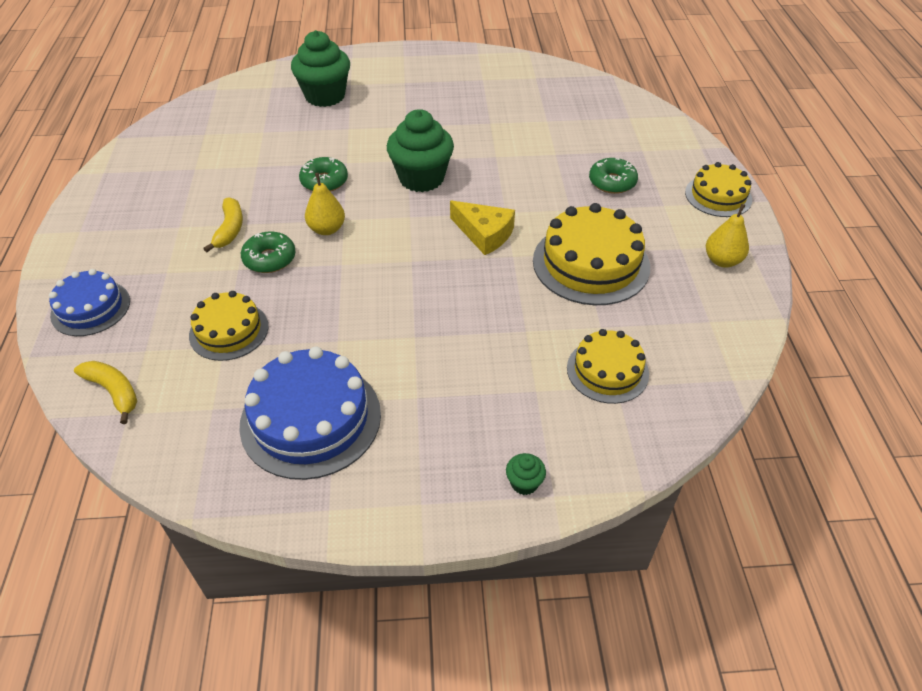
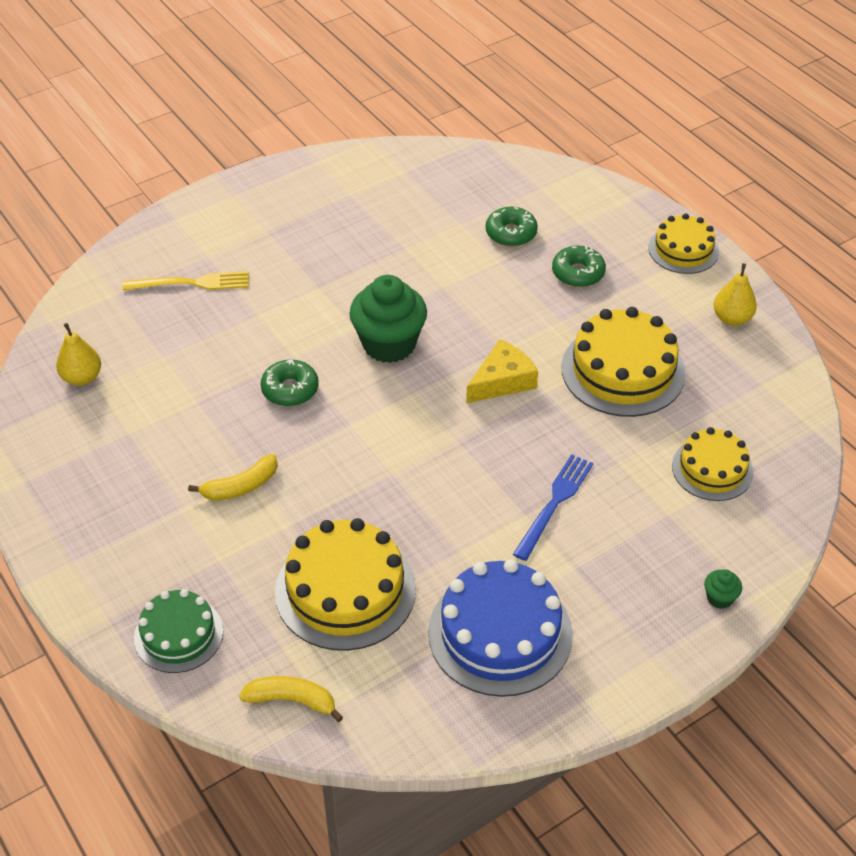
camera: 30 degrees left, 0 degrees up
blue cake [49,269,130,336] -> green cake [134,589,223,673]
yellow cake [189,291,269,361] -> yellow cake [275,518,416,651], size x1.63
yellow banana [203,197,243,252] -> yellow banana turned 90 degrees clockwise [188,454,278,501]
green donut [241,232,296,273] -> green donut moved to [486,207,538,247]
green cupcake [291,30,350,107] -> yellow fork [122,271,249,290]
yellow pear [305,173,345,235] -> yellow pear moved to [56,323,101,386]
yellow cheese [450,200,515,255] -> yellow cheese turned 45 degrees counterclockwise [466,339,538,403]
none -> blue fork [513,454,593,561]

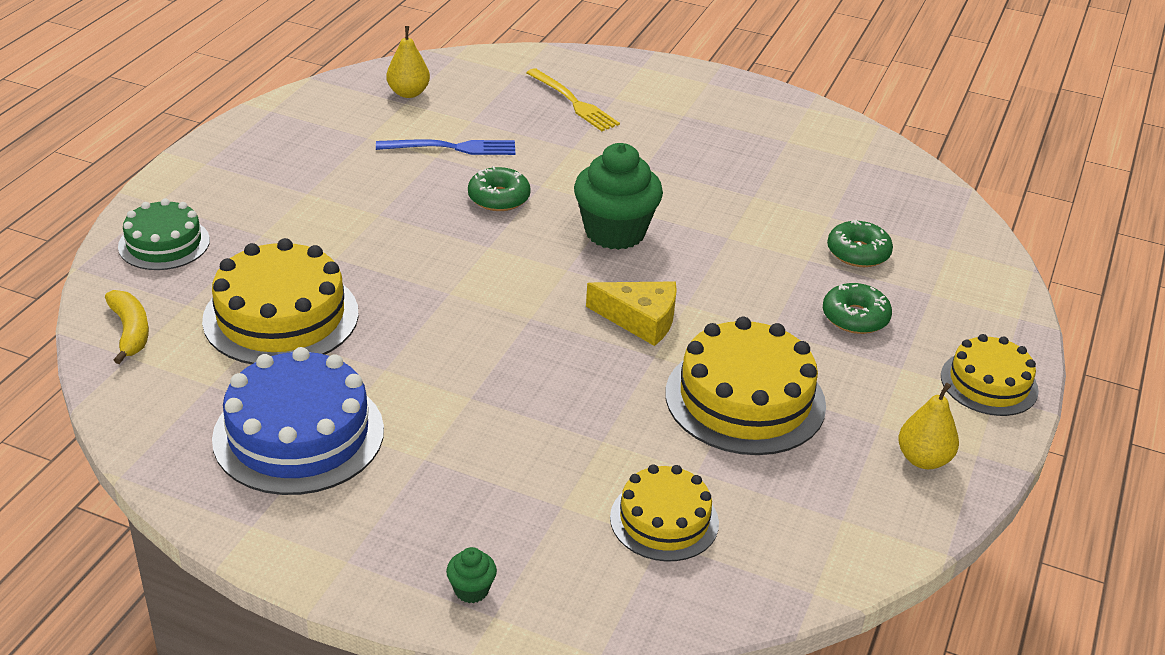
camera: 55 degrees right, 10 degrees down
yellow banana [188,454,278,501] -> none
blue fork [513,454,593,561] -> blue fork moved to [376,139,515,155]

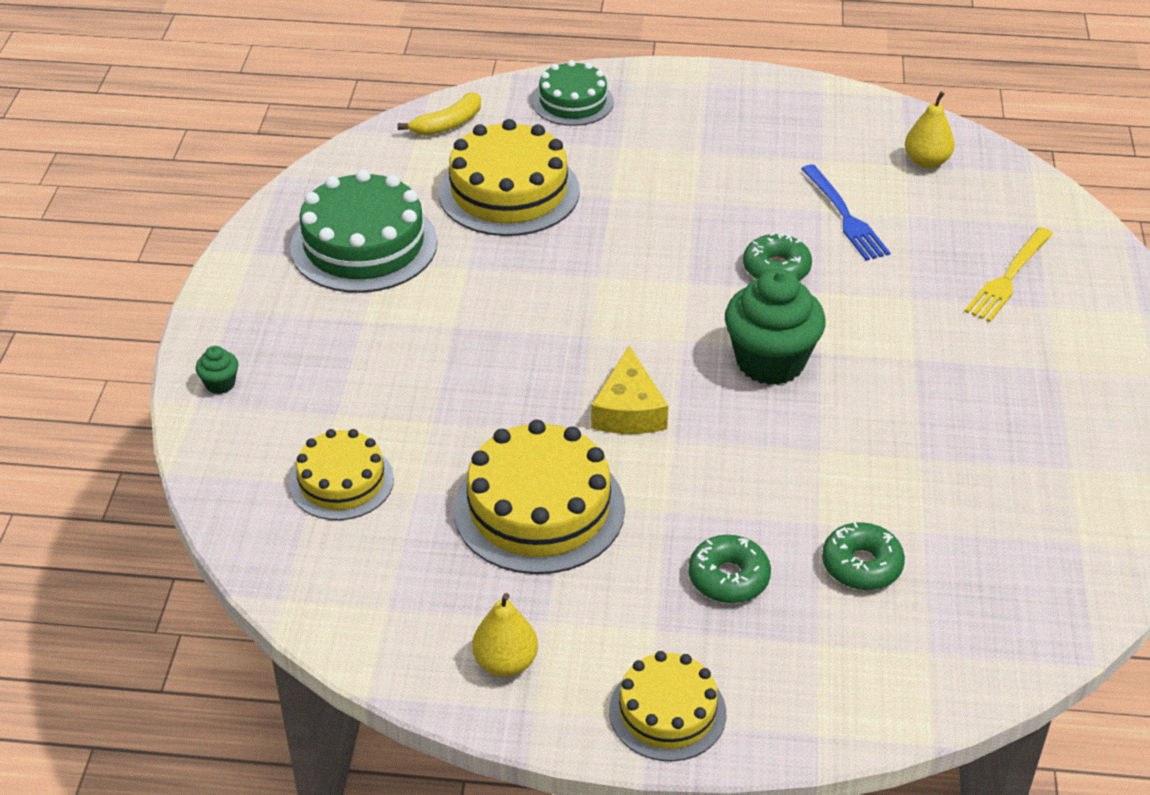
camera: 75 degrees right, 5 degrees up
blue cake [212,347,384,495] -> green cake [290,170,438,293]

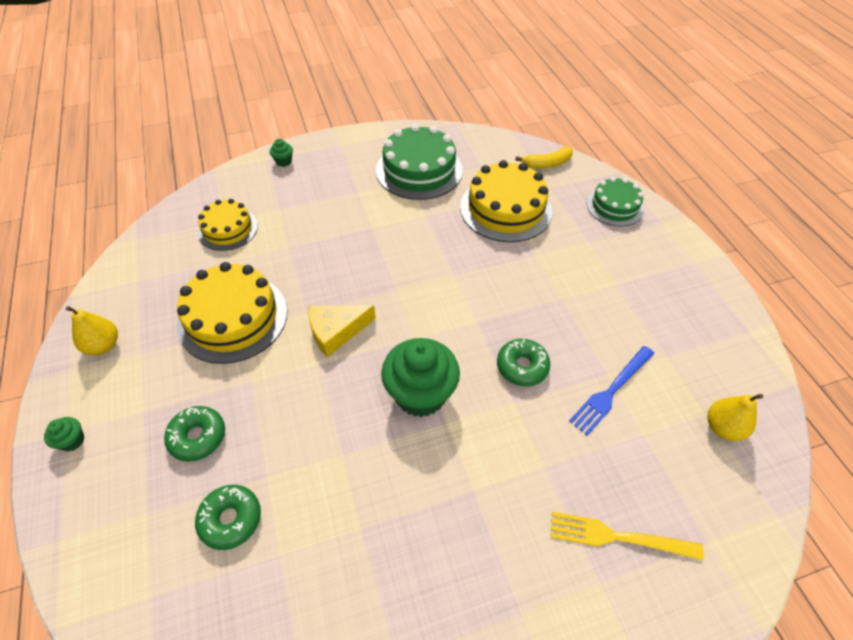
camera: 65 degrees right, 10 degrees up
yellow banana [398,92,481,136] -> yellow banana turned 45 degrees counterclockwise [515,146,573,168]
yellow cake [609,651,726,761] -> green cupcake [44,417,85,452]

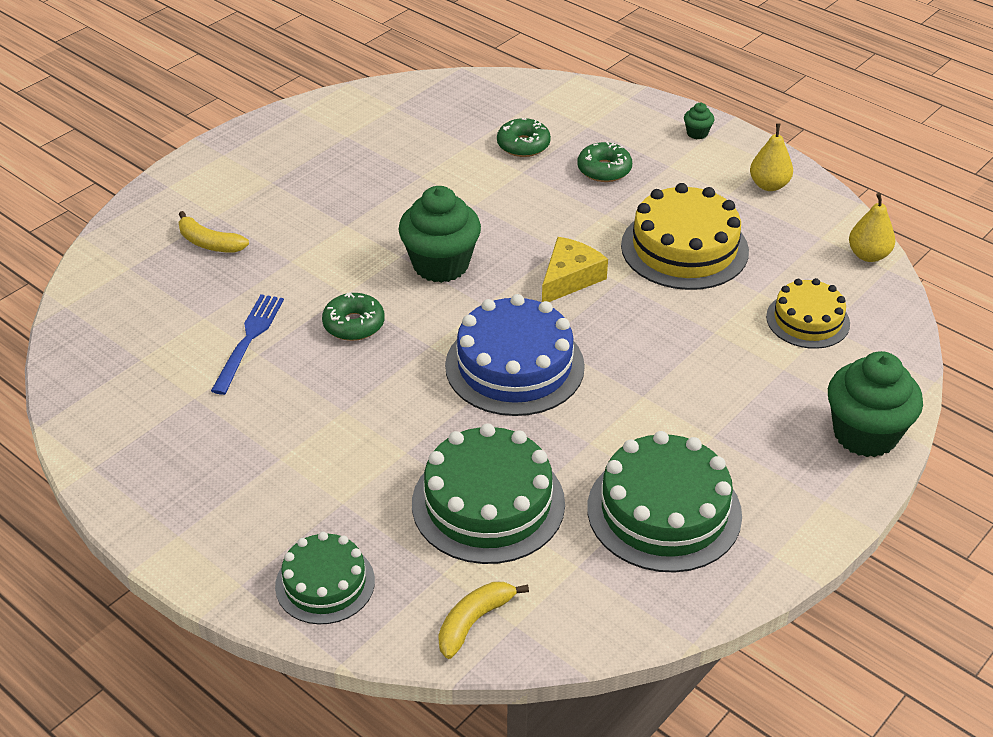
camera: 150 degrees right, 10 degrees down
green cupcake [270,139,293,167] -> green cupcake [828,351,923,457], size x2.37
yellow cake [460,160,552,242] -> green cake [412,423,565,564]
yellow fork [551,512,704,560] -> yellow banana [178,211,249,253]
yellow pear [707,394,763,441] -> yellow pear moved to [849,193,895,262]
none -> blue cake [445,294,585,416]

